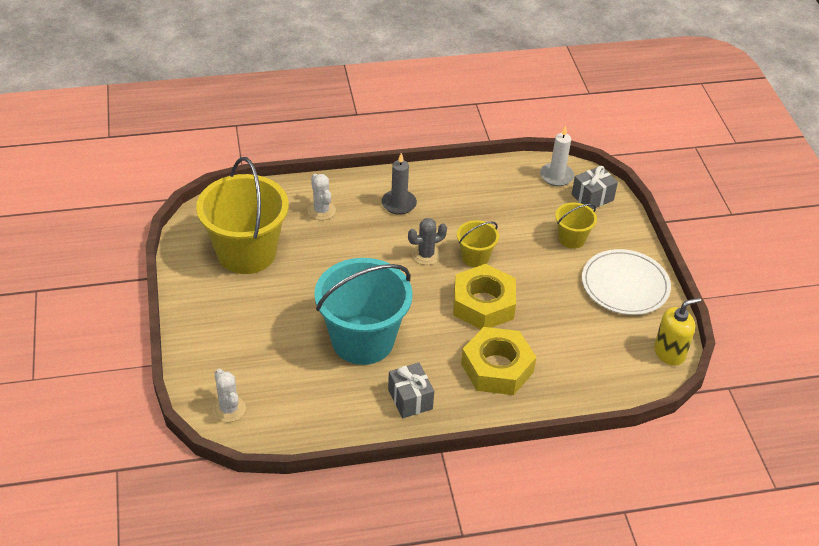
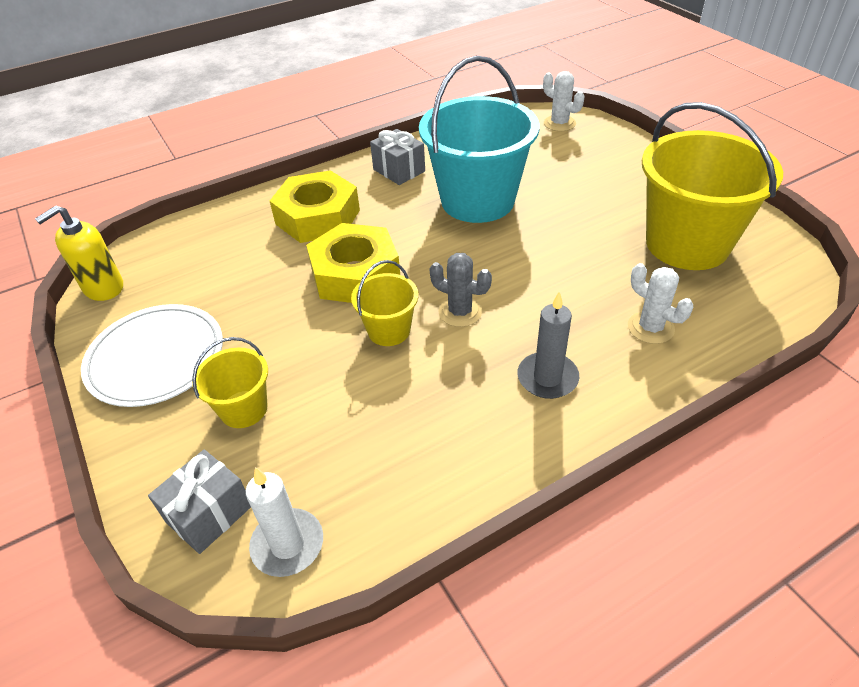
camera: 165 degrees right, 0 degrees up
grey cactus [408,218,447,265] -> grey cactus turned 75 degrees clockwise [429,253,492,327]

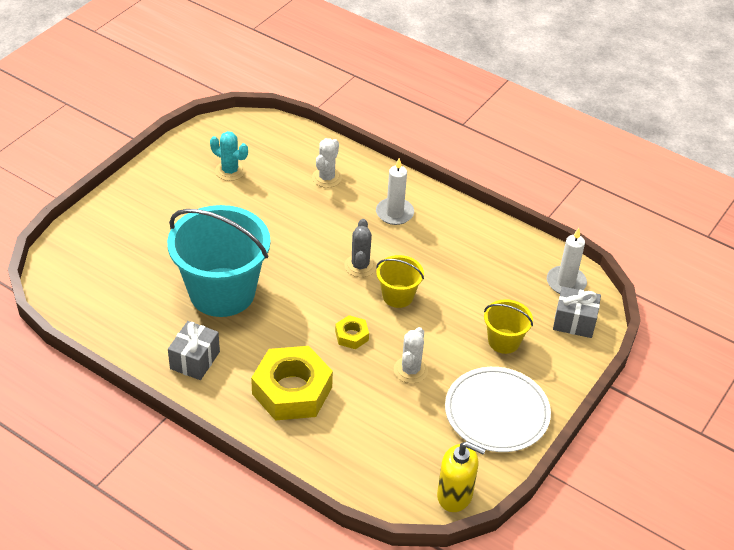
camera: 120 degrees left, 0 degrees up
yellow nut [306,223,400,303] -> yellow nut [335,315,369,349], size x0.46
grey candle [517,292,579,399] -> white candle [376,158,414,225]
white cactus [543,71,584,131] -> white cactus moved to [394,327,428,383]
yellow bucket [642,102,783,270] -> turquoise cactus [210,131,248,181]

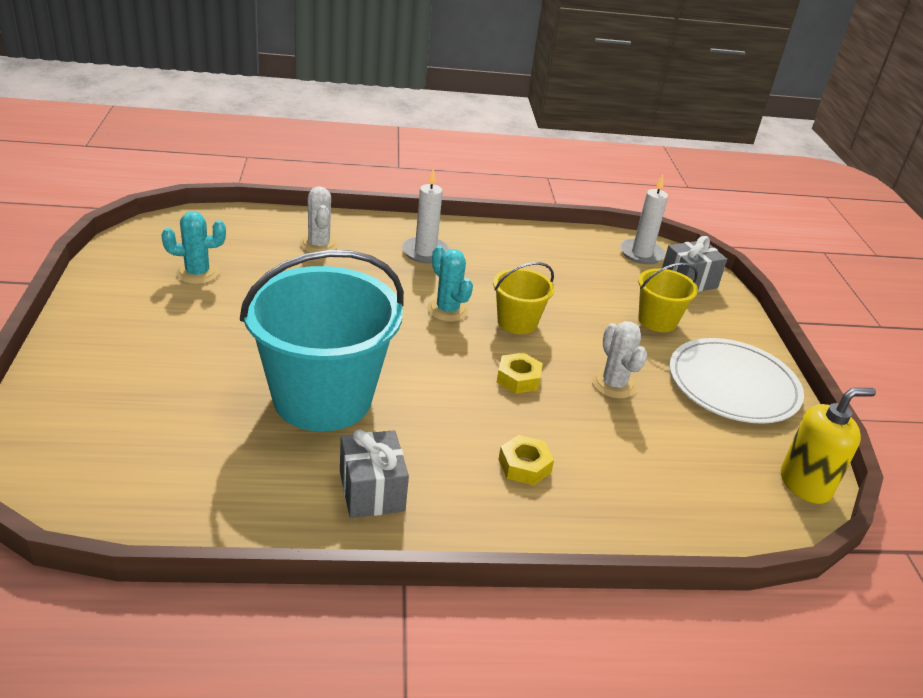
camera: 40 degrees left, 10 degrees down
yellow nut [251,346,333,421] -> yellow nut [498,435,554,485], size x0.46
grey cactus [344,219,376,277] -> turquoise cactus [427,246,473,322]

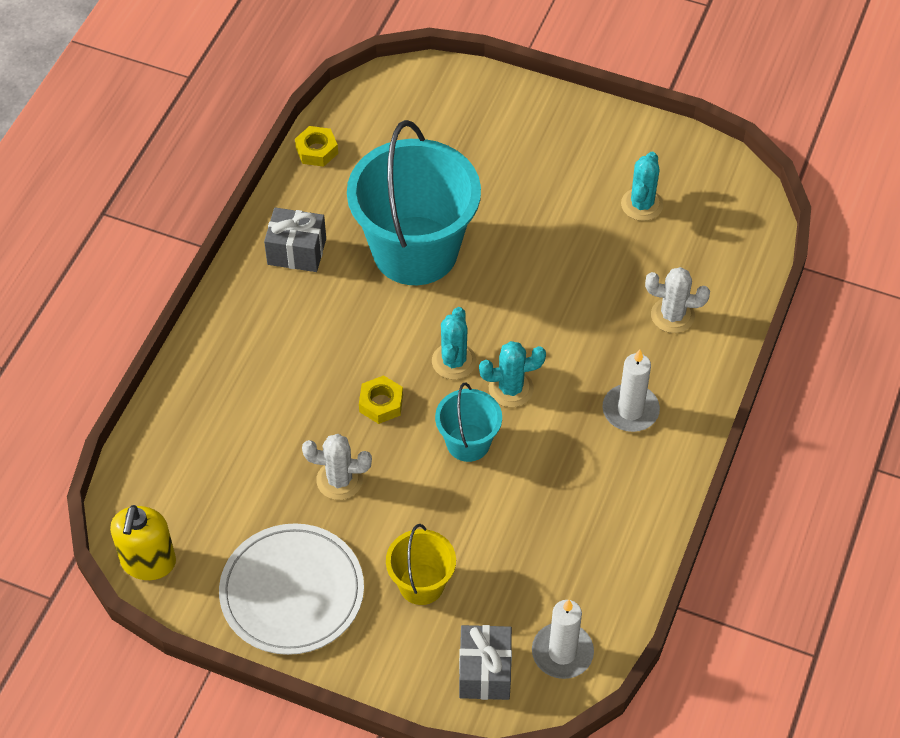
camera: 120 degrees right, 20 degrees up
yellow bucket [493,262,555,334] -> turquoise bucket [435,383,502,462]
yellow nut [498,435,554,485] -> yellow nut moved to [295,126,338,167]
none -> turquoise cactus [432,307,476,380]

